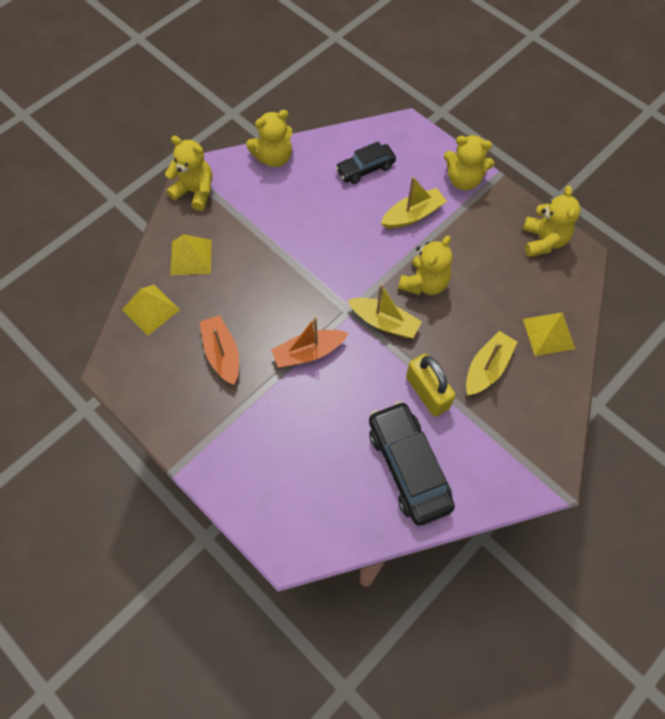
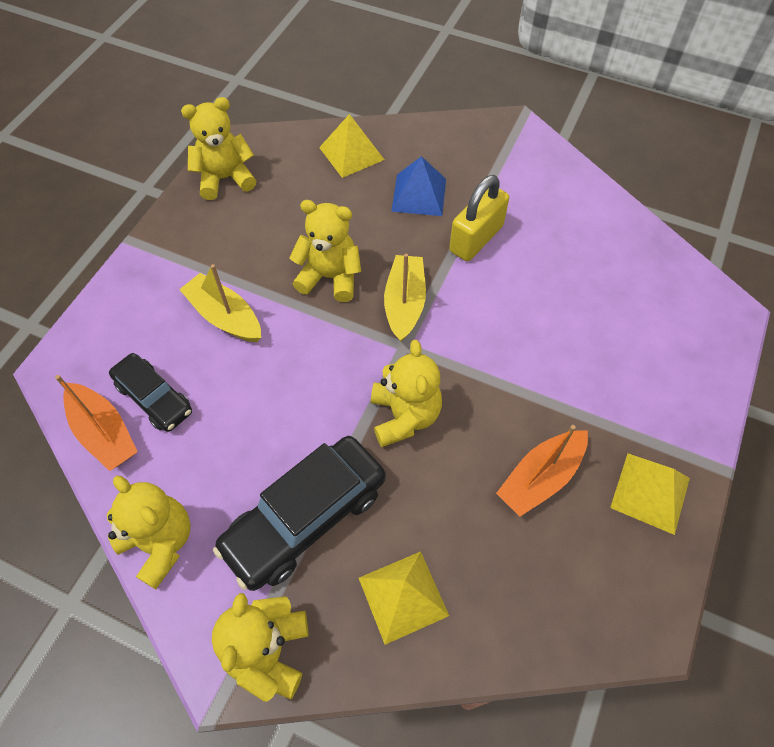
camera: 110 degrees left, 5 degrees down
yellow pyramid [122,285,180,336] -> yellow pyramid moved to [610,453,690,535]
orange boat [271,317,348,368] -> orange boat moved to [55,375,138,471]
black car [369,401,455,526] -> black car moved to [213,436,386,591]
yellow teddy bear [444,135,494,190] -> yellow teddy bear moved to [371,340,442,447]
yellow boat [466,331,517,395] -> blue pyramid [391,156,446,216]

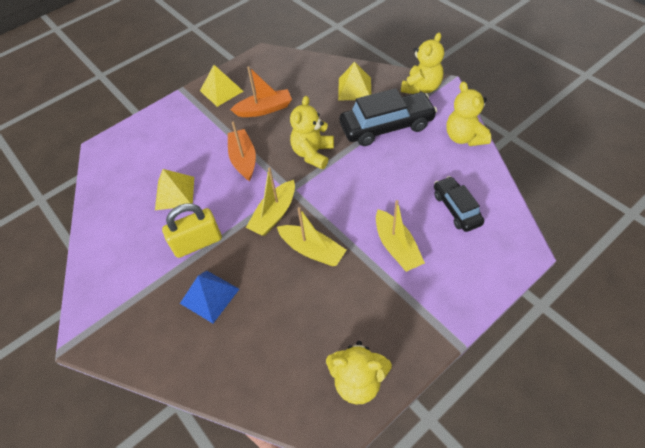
camera: 150 degrees left, 5 degrees down
orange boat [55,375,138,471] -> orange boat moved to [228,121,256,181]
yellow teddy bear [289,200,361,302] -> yellow boat [277,207,346,266]
yellow pyramid [319,114,384,178] -> yellow pyramid moved to [155,169,194,210]

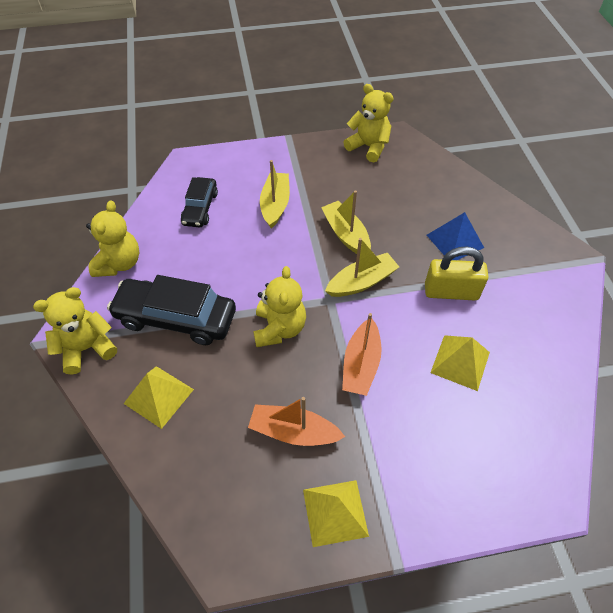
camera: 155 degrees left, 0 degrees up
yellow teddy bear [290,96,334,169] -> yellow teddy bear turned 45 degrees counterclockwise [253,266,306,347]

